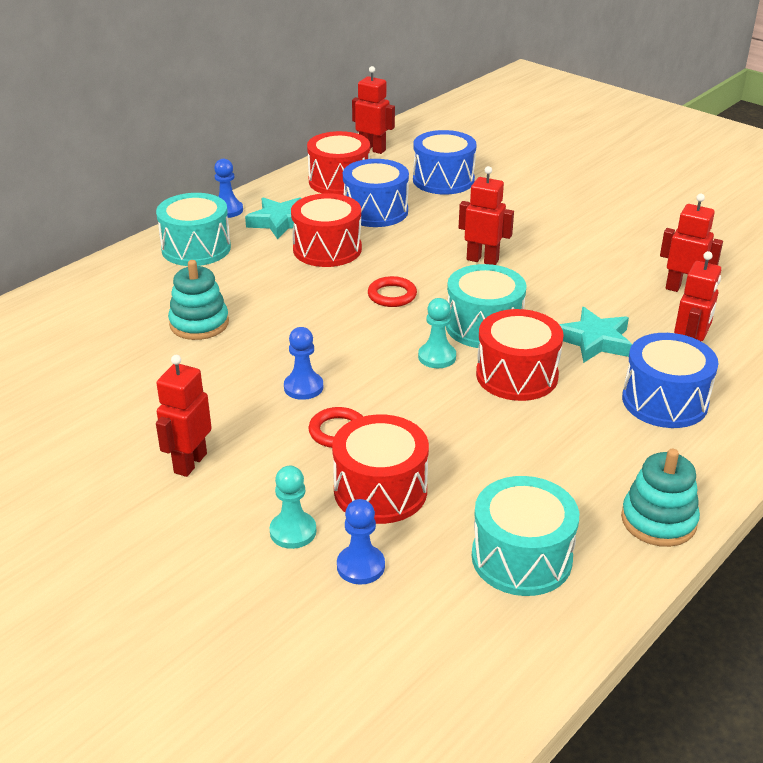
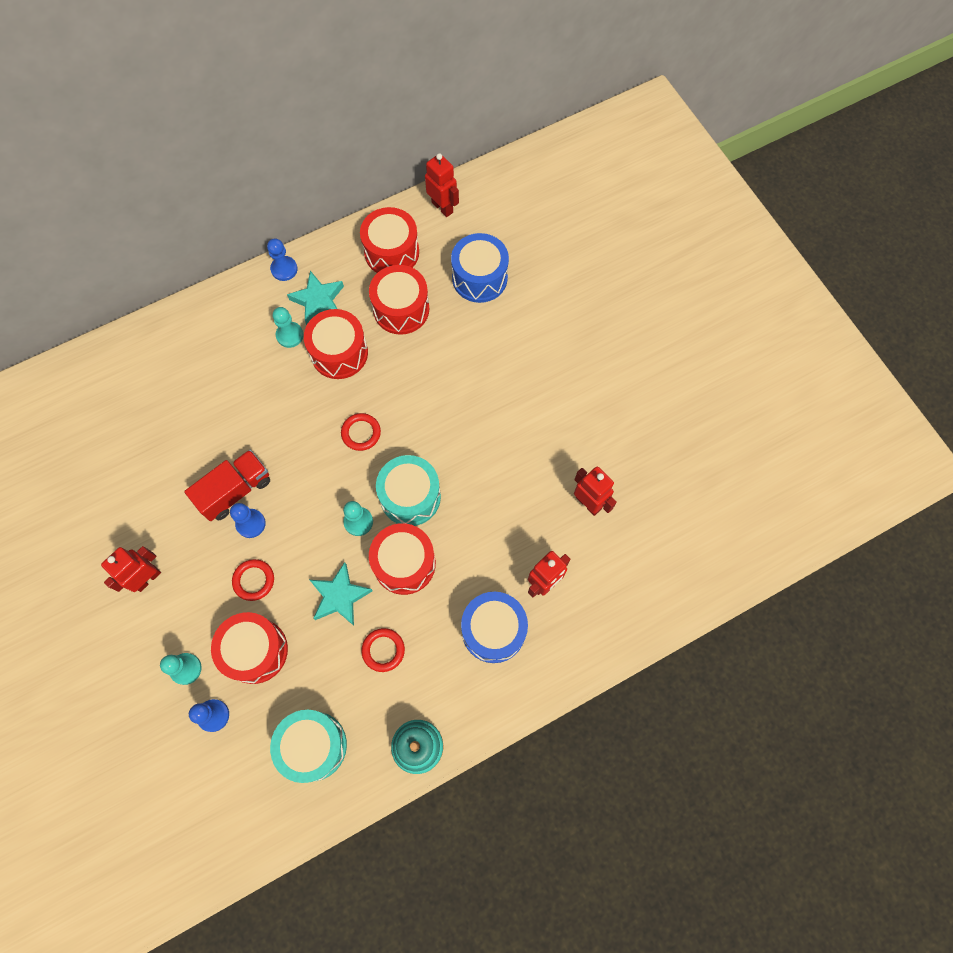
camera: 20 degrees right, 35 degrees up
turquoise drum [156,193,231,266] -> none
turquoise stacking toy [168,260,229,340] -> none
blue drum [343,159,409,227] -> red drum [369,265,429,335]
red robot [459,166,514,265] -> none
turquoise star [559,307,632,363] -> turquoise star moved to [310,562,373,626]
none -> red truck [184,450,270,521]
none -> turquoise pawn [272,307,304,348]
none -> red ring [361,628,405,672]

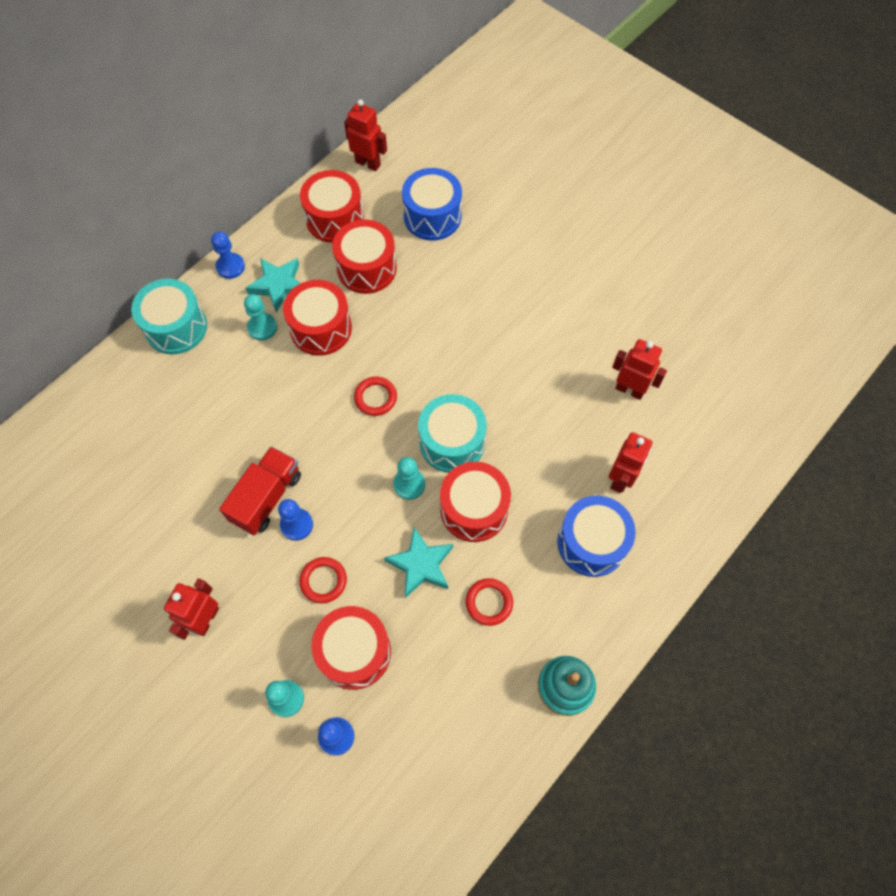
camera: 20 degrees left, 5 degrees down
turquoise drum [270,710,347,783] -> turquoise drum moved to [131,279,207,354]

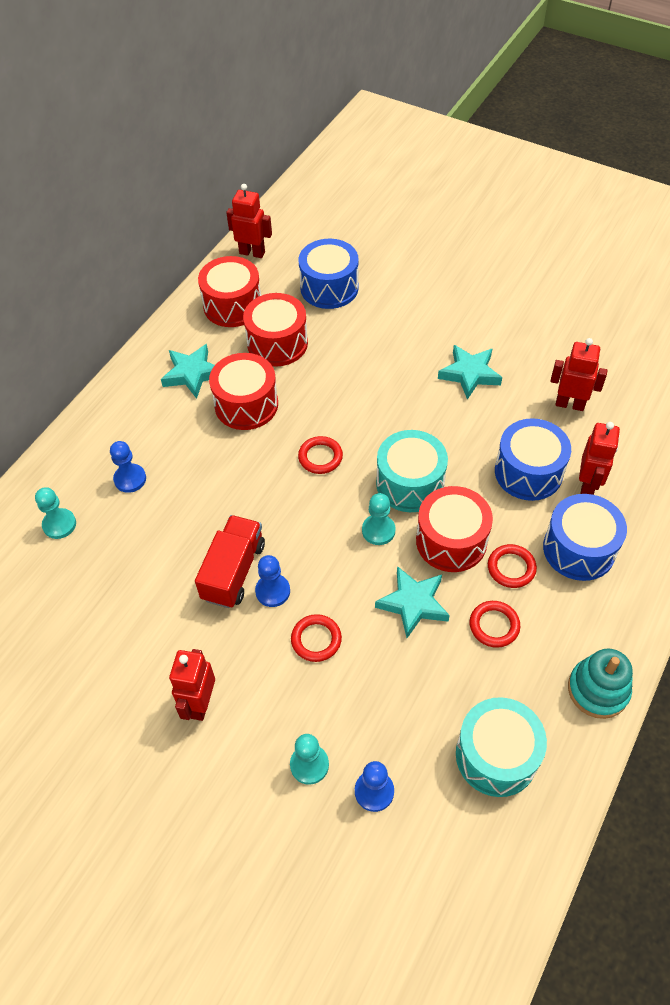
camera: 10 degrees left, 10 degrees down
turquoise drum [131,279,207,354] -> turquoise drum moved to [456,697,547,797]
blue pawn [211,232,245,279] -> blue pawn moved to [110,441,146,493]
turquoise pawn [244,294,277,340] -> turquoise pawn moved to [35,487,76,539]
red drum [311,606,391,690] -> none
none -> turquoise star [438,345,502,400]
none -> red ring [488,544,537,588]
none -> blue drum [495,418,571,501]

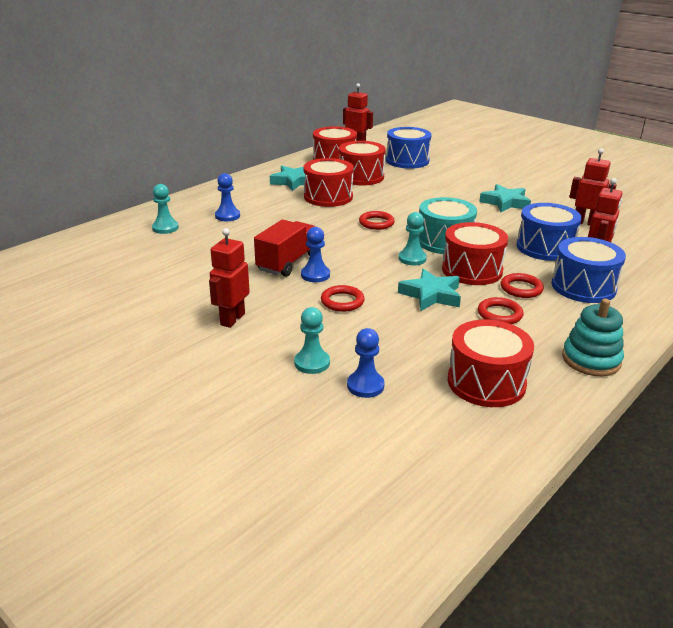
camera: 10 degrees right, 25 degrees down
turquoise drum [456,697,547,797] -> red drum [448,320,534,407]

